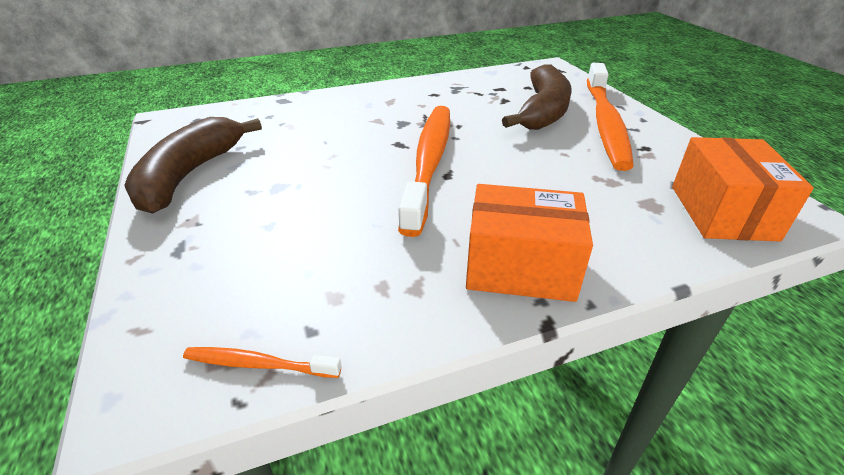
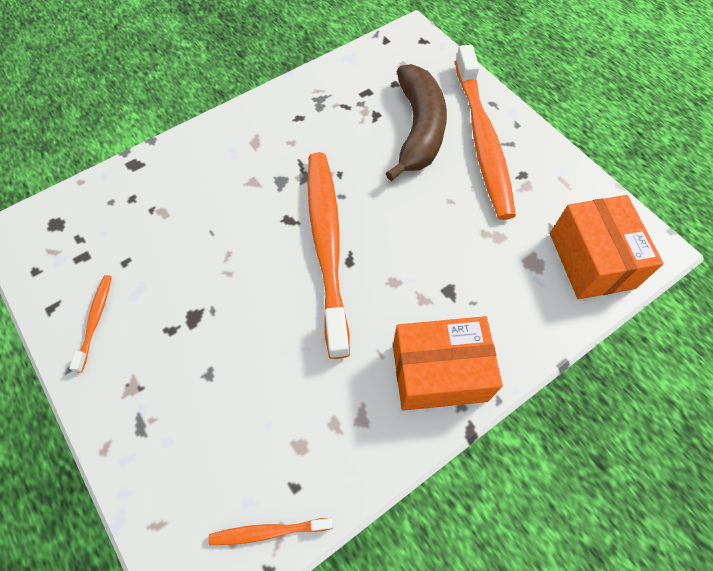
camera: 15 degrees left, 25 degrees up
brown banana [124,117,262,214] -> orange toothbrush [69,275,112,373]

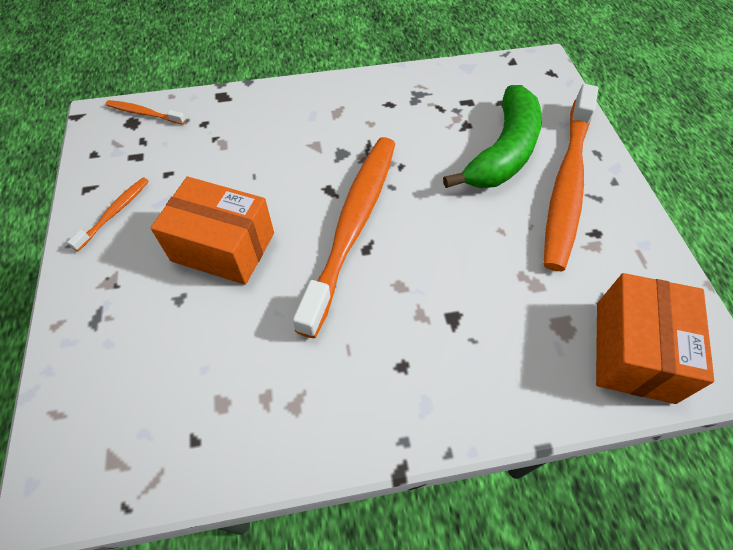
camera: 25 degrees right, 5 degrees down
orange toothbrush [208,518,333,545] -> orange toothbrush moved to [106,100,186,125]
brown banana [386,64,447,181] -> green banana [443,85,542,188]
orange box [393,316,503,411] -> orange box moved to [151,176,274,285]

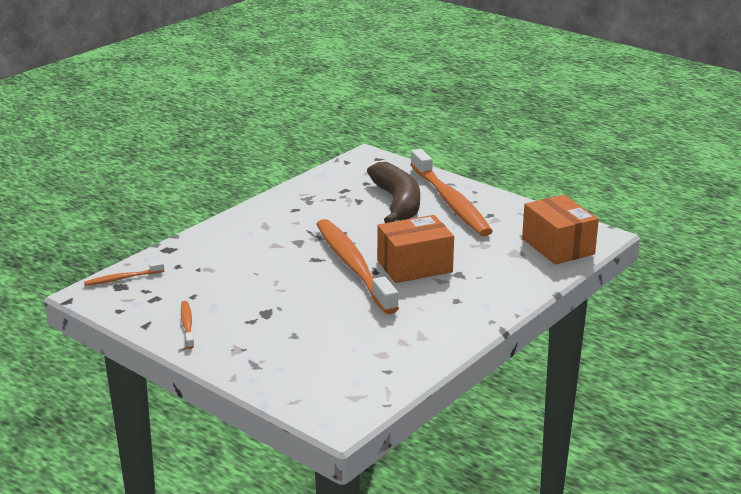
camera: 40 degrees left, 30 degrees down
orange box [151,176,274,285] -> orange box moved to [377,215,454,283]
green banana [443,85,542,188] -> brown banana [367,162,420,223]

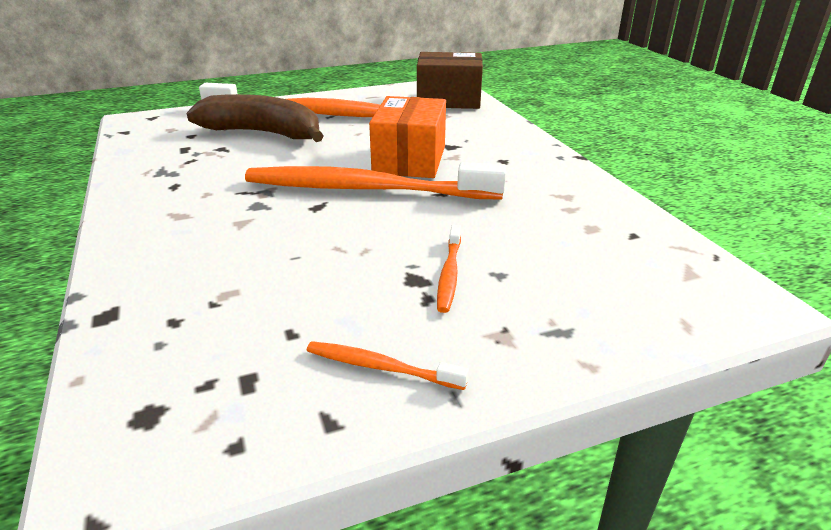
camera: 60 degrees left, 5 degrees up
orange toothbrush [84,262,164,286] -> orange toothbrush moved to [437,225,461,313]
orange box [522,195,599,265] -> brown box [417,52,483,109]

